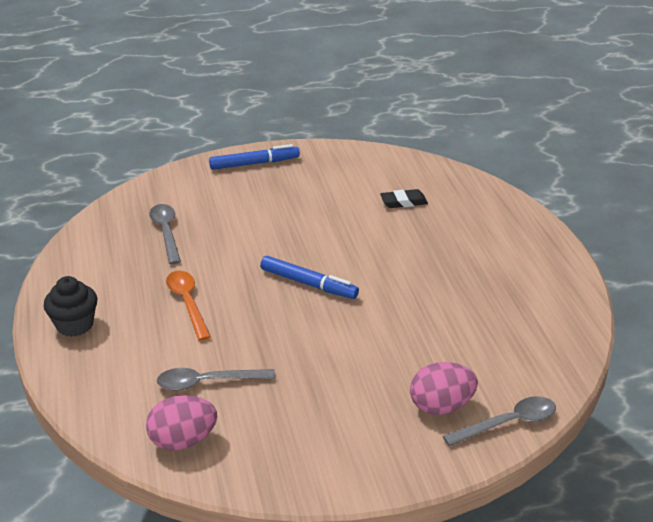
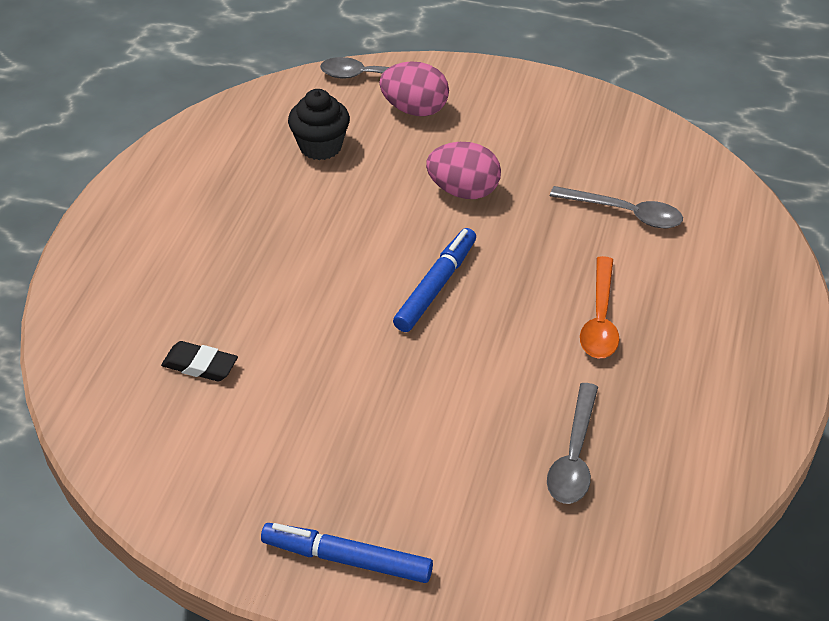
camera: 150 degrees left, 10 degrees up
black cupcake [44,276,97,337] -> black cupcake moved to [288,89,350,160]
pink egg [146,395,217,451] -> pink egg moved to [426,142,501,199]
blue marker [260,256,359,299] -> blue marker turned 60 degrees clockwise [393,228,476,332]

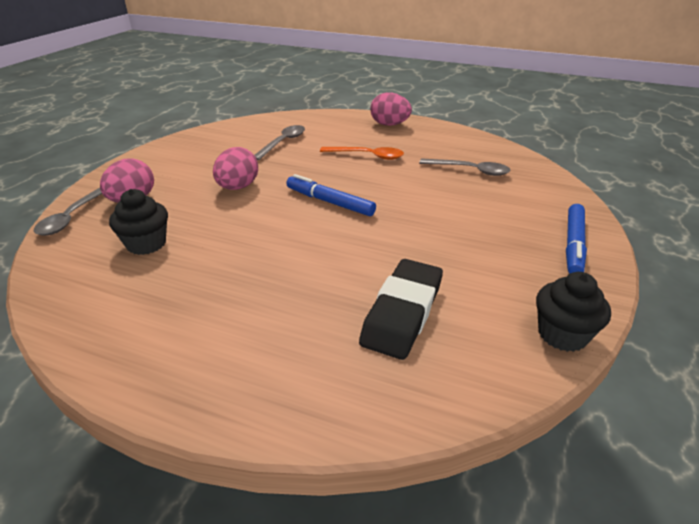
camera: 85 degrees left, 10 degrees down
black eraser [161,341,238,381] -> black eraser [359,259,443,360], size x1.80
none -> pink egg [370,92,412,126]
none -> black cupcake [536,272,611,352]

